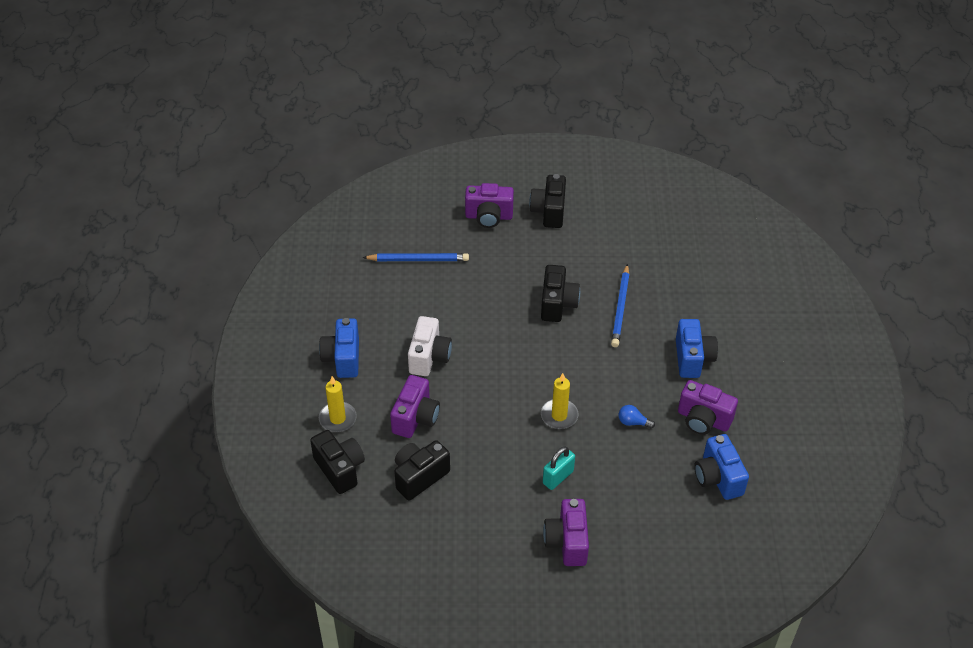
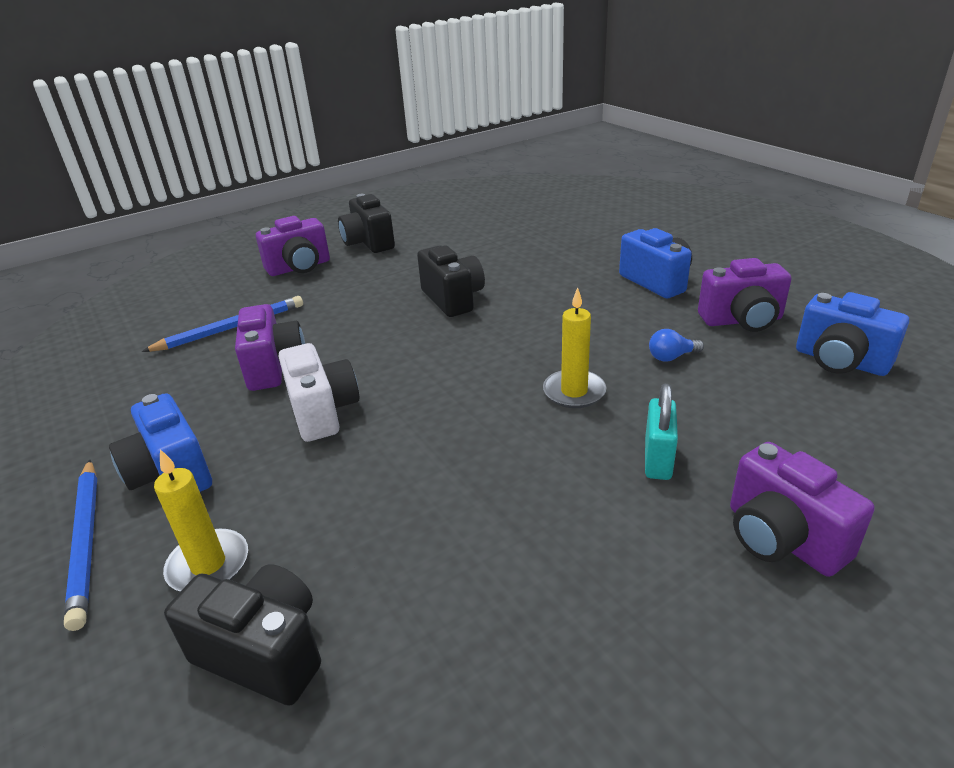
camera: 30 degrees left, 15 degrees down
purple camera [390,375,440,438] -> purple camera moved to [235,304,305,391]
black camera [394,440,450,500] -> none
blue pencil [611,264,630,347] -> blue pencil moved to [64,460,97,631]

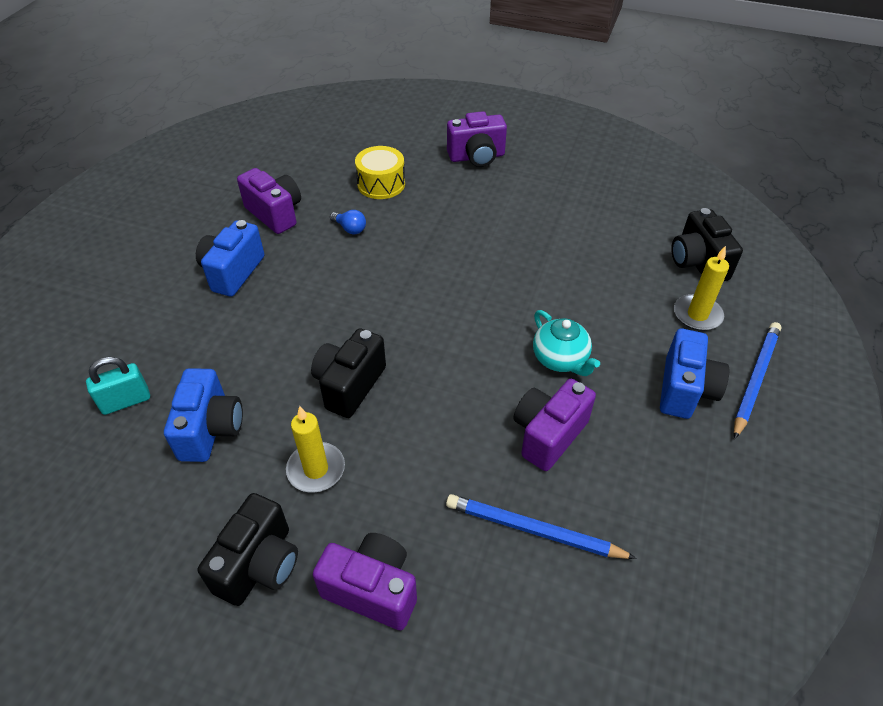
camera: 130 degrees left, 15 degrees up
white camera [279,343,359,442] -> turquoise teapot [533,310,600,376]
yellow candle [543,287,607,408] -> yellow candle moved to [286,406,345,493]
turquoise padlock [645,384,678,480] -> turquoise padlock moved to [86,357,150,415]
purple camera [730,442,875,577] -> purple camera turned 60 degrees clockwise [447,111,507,167]
blue camera [796,292,909,376] -> blue camera moved to [164,368,243,462]
none -> yellow drum [355,146,405,199]

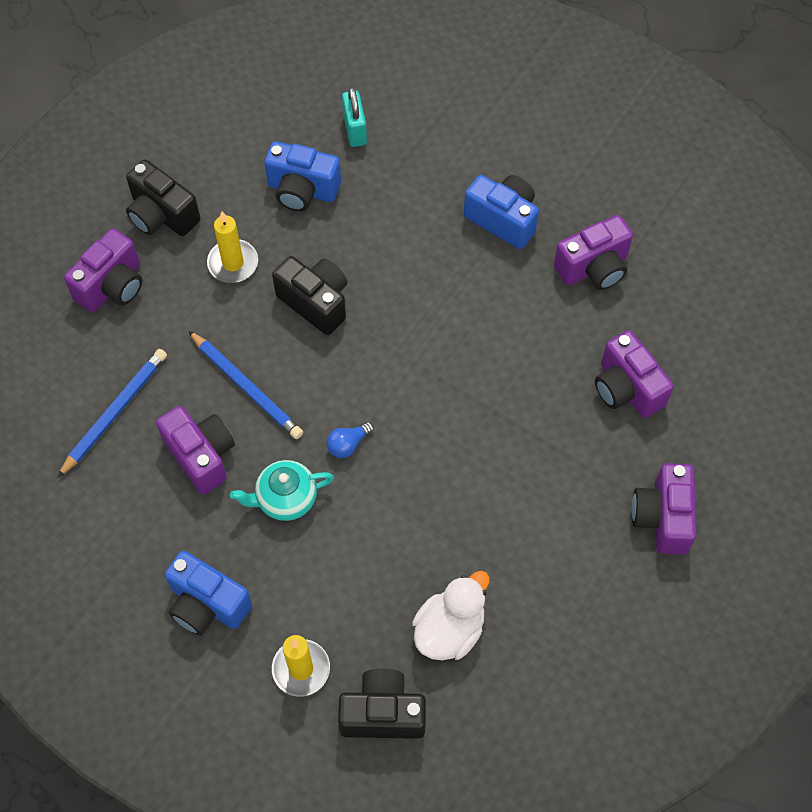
camera: 105 degrees right, 15 degrees up
blue light bulb [330,210,366,234] -> blue light bulb moved to [327,422,374,458]
yellow drum [355,146,405,199] -> purple camera [595,330,674,418]
blue pencil [734,322,781,440] -> blue pencil moved to [188,330,303,439]
none -> white duck [412,571,489,660]

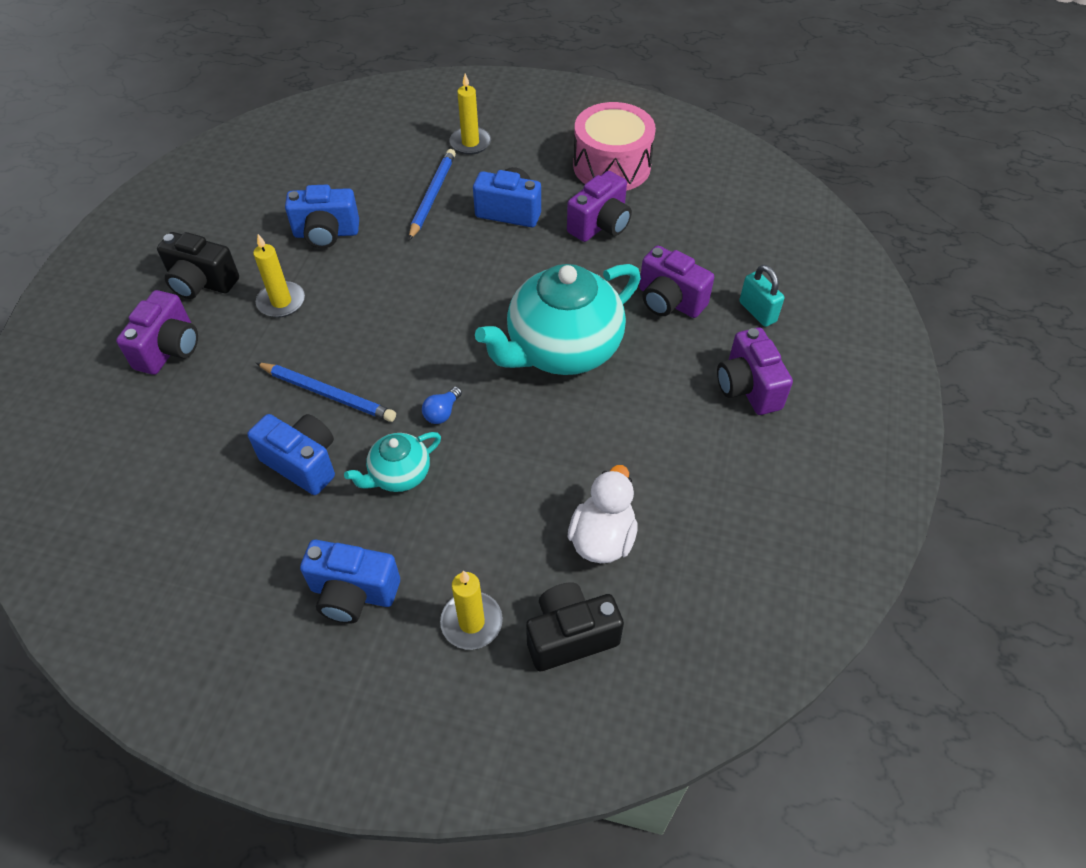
camera: 20 degrees left, 10 degrees down
blue pencil [57,349,167,478] -> blue pencil moved to [409,149,456,240]
purple camera [156,406,235,494] -> blue camera [247,414,335,495]
black camera [272,256,347,335] -> none
turquoise padlock [342,87,367,147] -> turquoise padlock moved to [739,265,784,327]
none -> yellow candle [449,74,491,155]
none -> turquoise teapot [475,264,641,375]
none -> pink drum [573,102,656,191]

